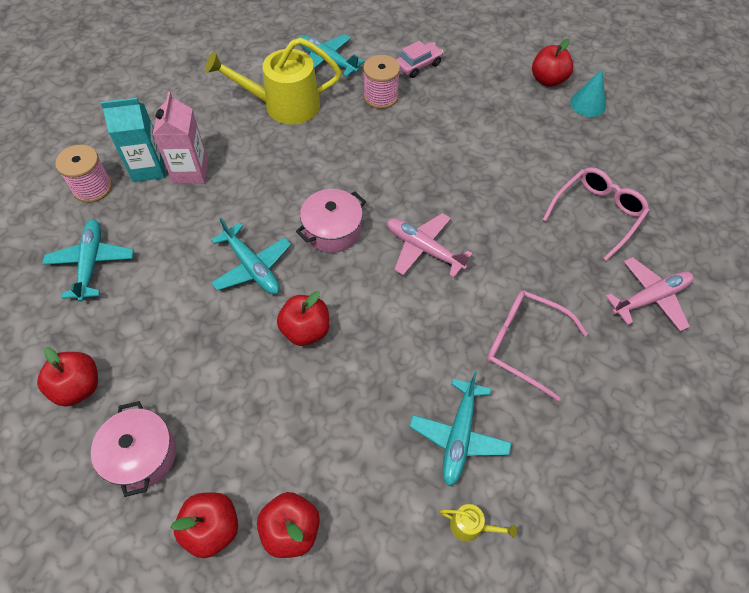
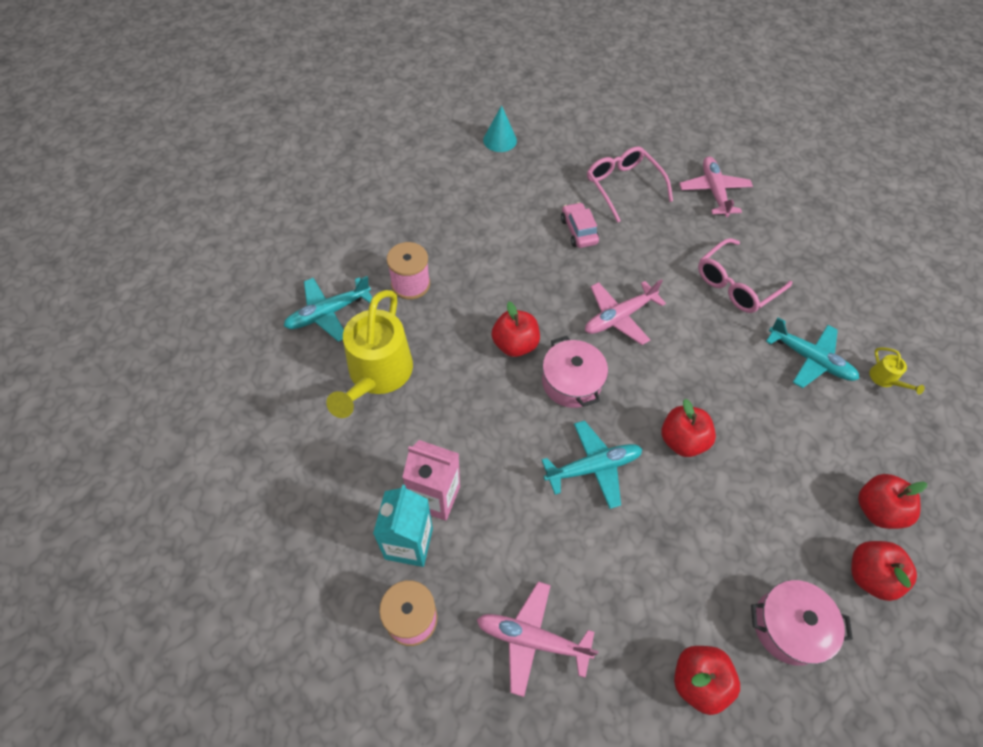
camera: 70 degrees left, 0 degrees up
turquoise plane [42,219,134,302] -> pink plane [477,582,599,697]
pink car [396,41,444,78] -> pink car moved to [561,202,599,248]
yellow watering can [440,504,517,542] -> yellow watering can turned 120 degrees clockwise [869,347,925,395]
red apple [532,39,574,87] -> red apple moved to [492,302,540,357]

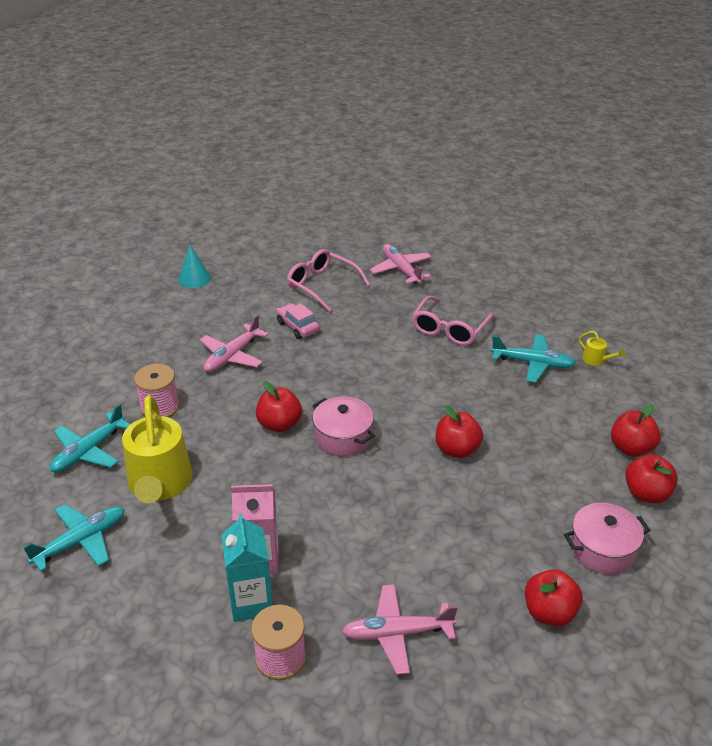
camera: 20 degrees left, 20 degrees down
turquoise plane [542,420,642,509] -> turquoise plane moved to [23,504,125,572]
pink plane [585,279,666,345] -> pink plane moved to [200,314,269,372]

